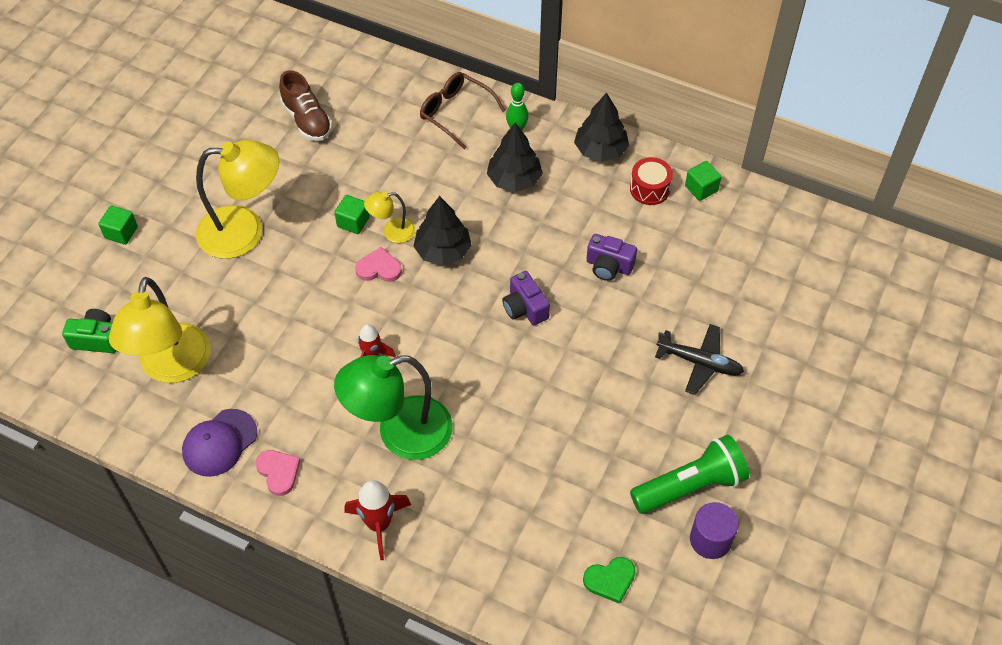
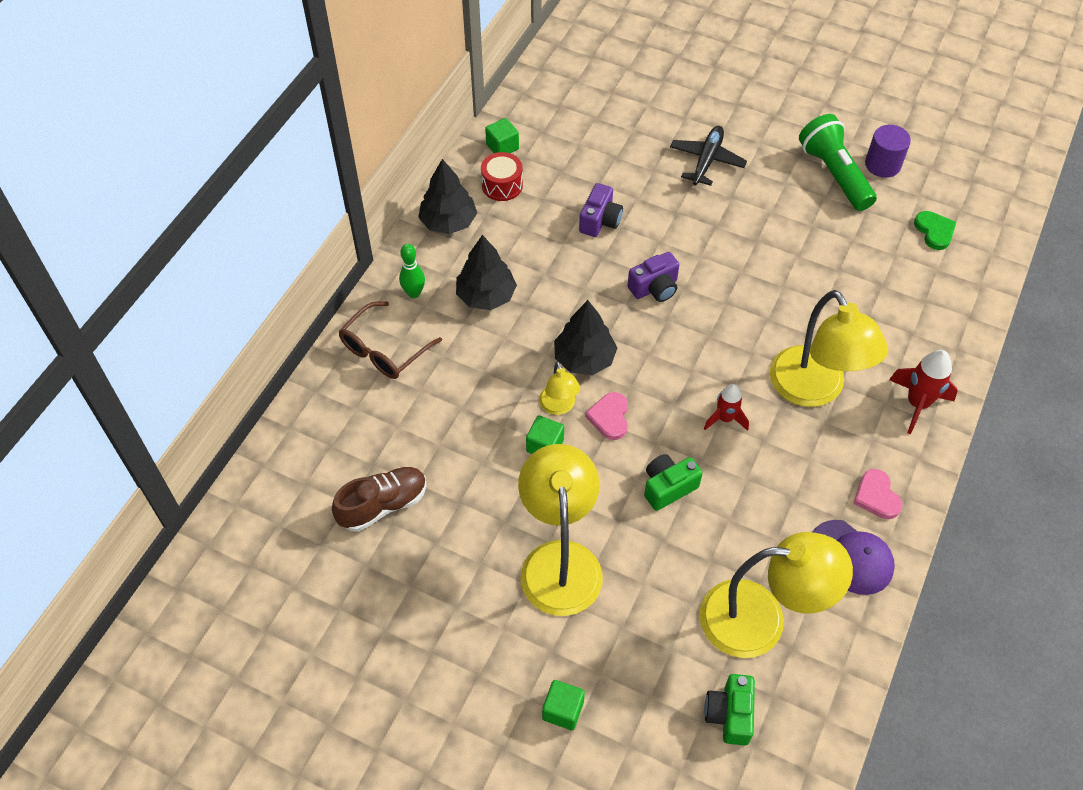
camera: 90 degrees left, 0 degrees up
pink heart [255,450,300,496] -> pink heart turned 75 degrees counterclockwise [853,469,903,519]
green lamp [334,355,453,460] -> yellow lamp [770,290,888,407]
none -> green camera [644,454,703,511]

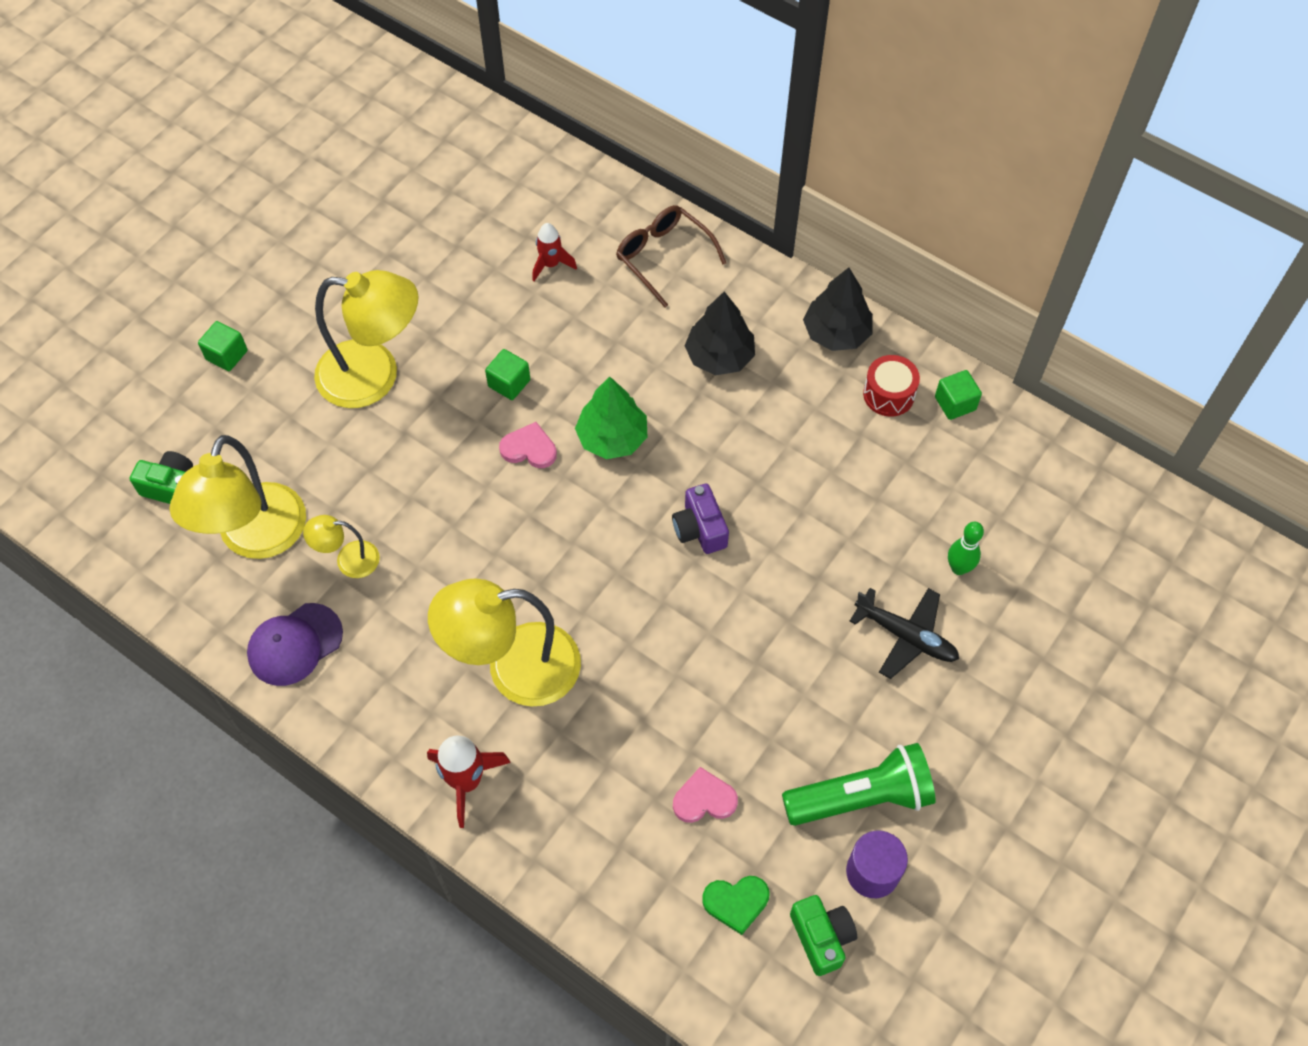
camera: 100 degrees right, 5 degrees up
brown shoe [332,467,427,532] -> none
green bowling pin [399,244,425,298] -> green bowling pin moved to [948,522,984,575]
yellow lamp [539,361,580,415] -> yellow lamp moved to [303,515,380,578]
black tree [554,300,617,375] -> green tree [575,376,647,459]
purple camera [579,183,623,237] -> none
green camera [644,454,703,511] -> green camera moved to [790,895,857,976]
red rocket [704,384,749,431] -> red rocket moved to [532,223,577,281]
pink heart [853,469,903,519] -> pink heart moved to [673,767,738,823]

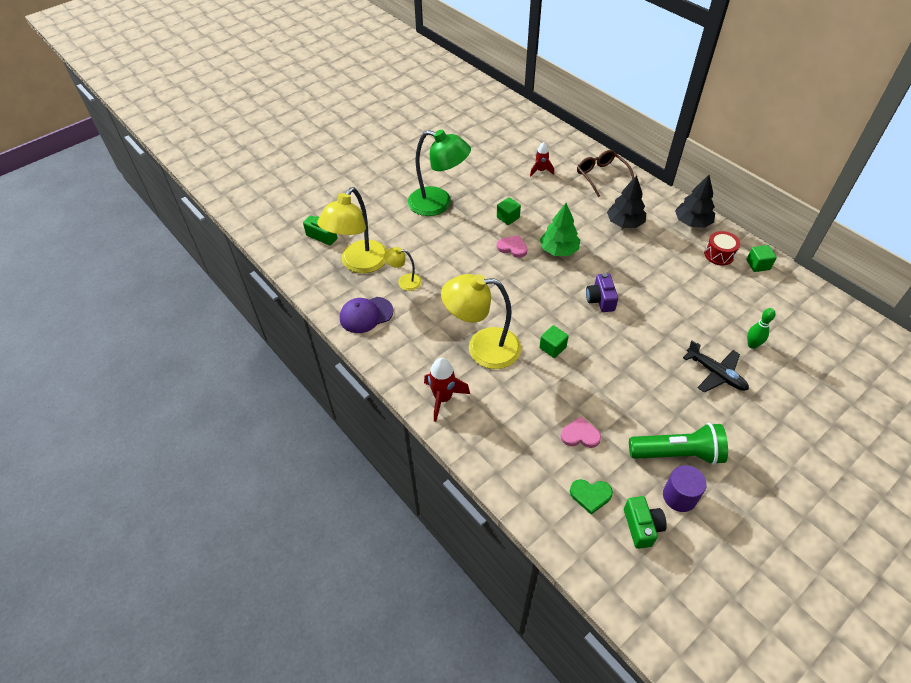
camera: 15 degrees right, 10 degrees down
green cube [198,321,247,371] -> green cube moved to [539,325,569,358]
yellow lamp [314,270,418,408] -> green lamp [408,130,471,216]

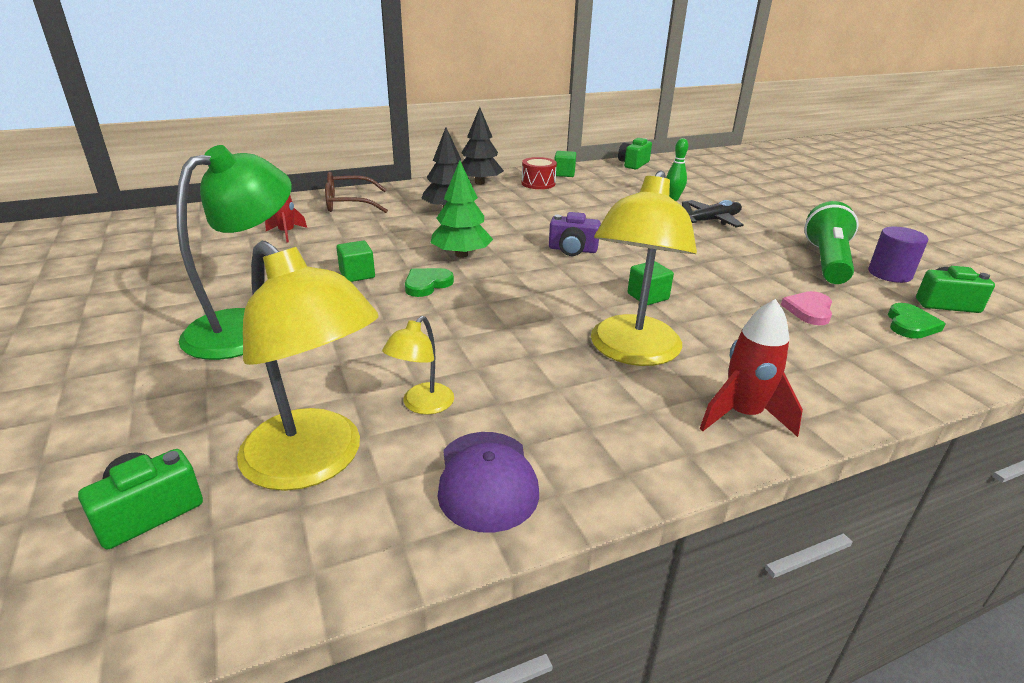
camera: 75 degrees left, 20 degrees down
pink heart [497,235,527,258] -> green heart [405,268,454,297]
none -> green camera [618,138,652,170]

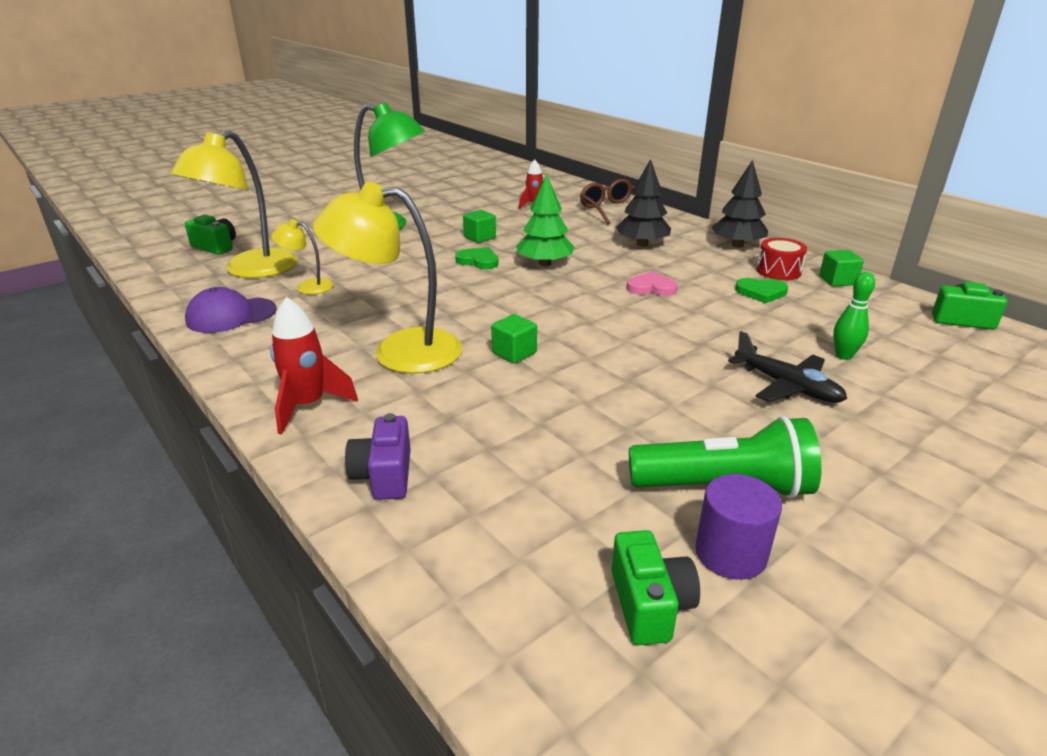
camera: 75 degrees right, 0 degrees up
purple camera [549,212,601,256] -> purple camera moved to [345,413,411,500]
pink heart [781,291,832,325] -> pink heart moved to [627,271,678,296]
green heart [888,303,945,339] -> green heart moved to [735,278,788,303]

